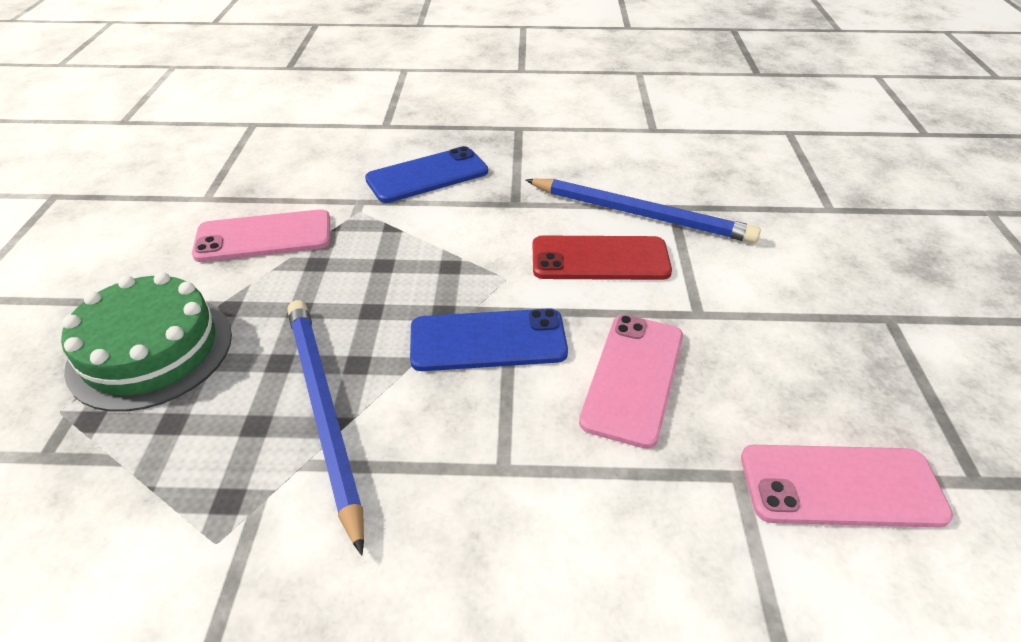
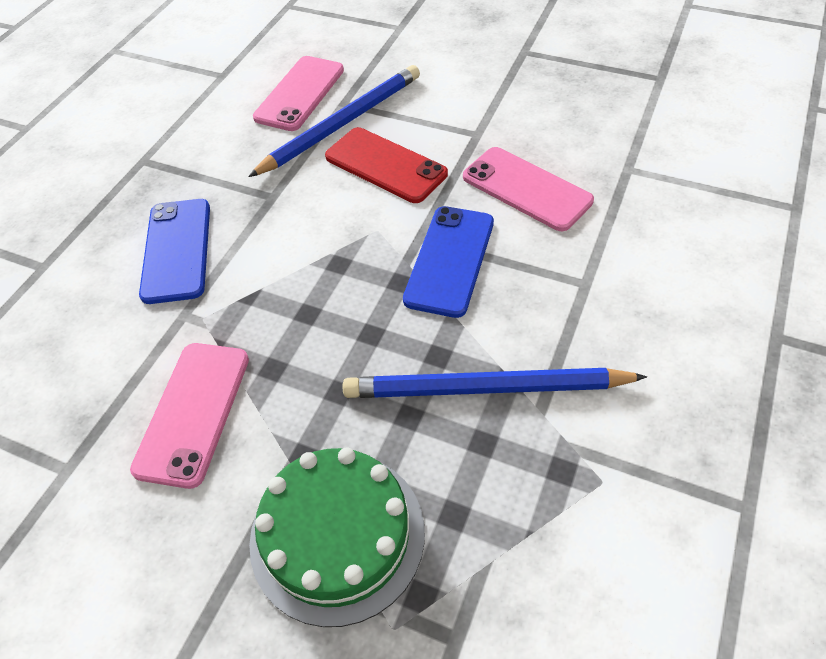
camera: 65 degrees left, 10 degrees up
red phone [533,236,672,280] -> red phone turned 75 degrees counterclockwise [325,127,448,203]
pink phone [741,445,953,527] -> pink phone moved to [253,56,344,131]

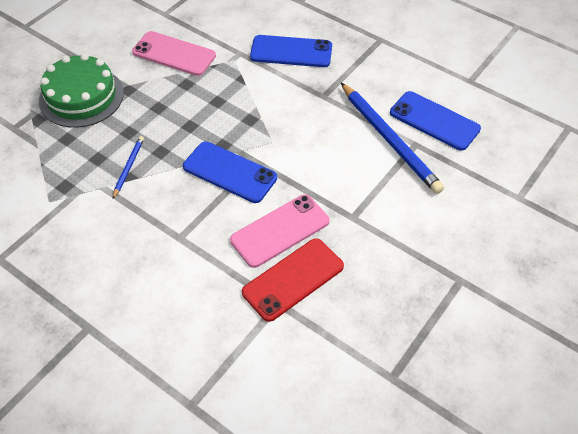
camera: 100 degrees right, 0 degrees up
pink phone [253,56,344,131] -> blue phone [390,91,481,151]
red phone [325,127,448,203] -> red phone moved to [242,238,344,322]
blue pencil [343,368,647,398] -> blue pencil [113,136,144,199], size x0.47

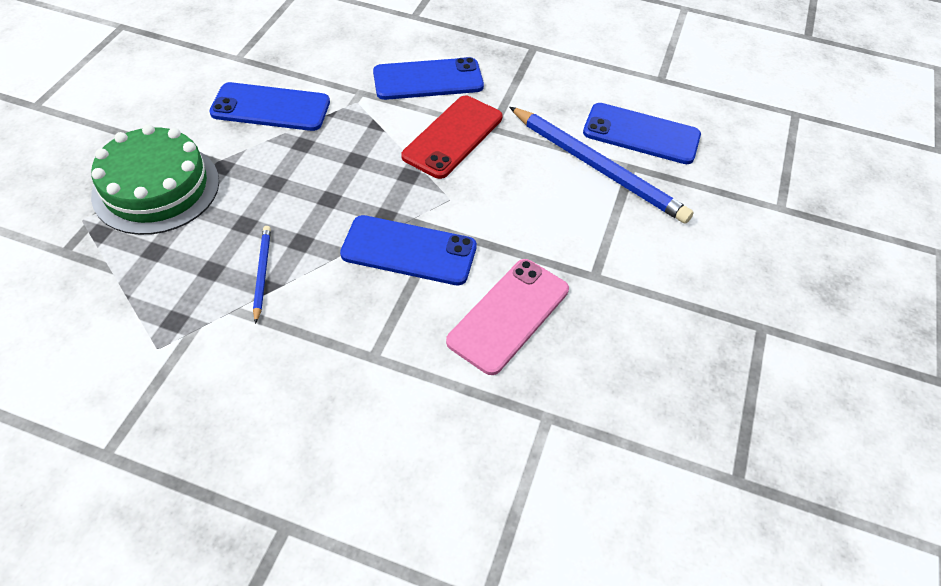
camera: 20 degrees left, 0 degrees up
pink phone [132,31,216,76] -> blue phone [209,82,330,131]
red phone [242,238,344,322] -> red phone moved to [401,96,503,179]

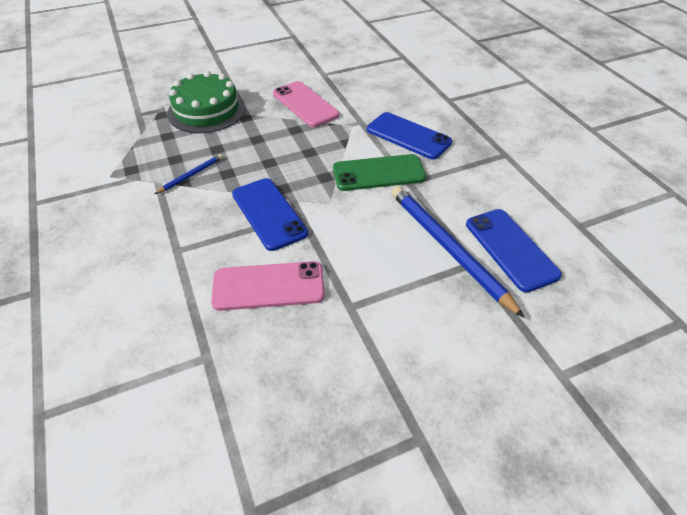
camera: 50 degrees right, 5 degrees down
blue phone [209,82,330,131] -> pink phone [273,81,340,127]
red phone [401,96,503,179] -> green phone [333,154,426,191]
blue pencil [510,107,694,224] -> blue pencil turned 150 degrees clockwise [391,186,525,318]

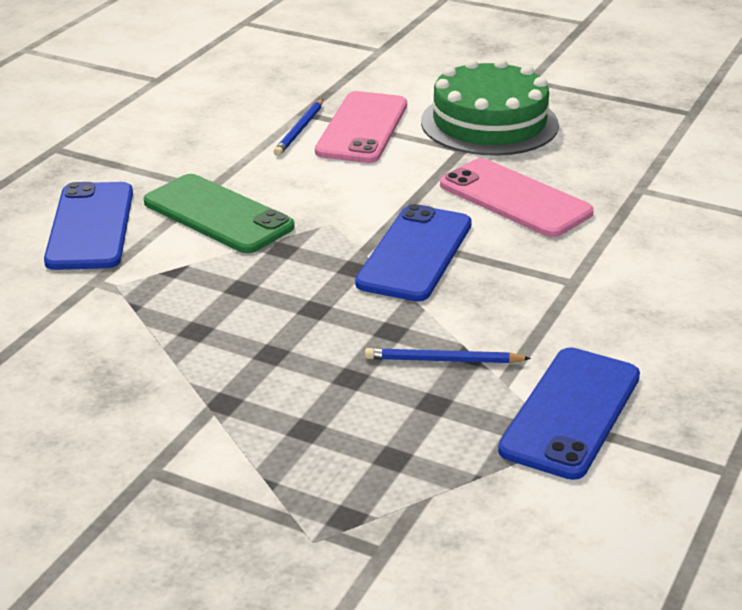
camera: 130 degrees left, 15 degrees down
green cake [167,71,246,133] -> green cake moved to [421,58,559,156]
pink phone [273,81,340,127] -> pink phone moved to [315,91,407,163]
blue pencil [391,186,525,318] -> blue pencil [273,99,323,156], size x0.47
blue phone [466,209,562,292] -> blue phone moved to [498,348,640,480]

